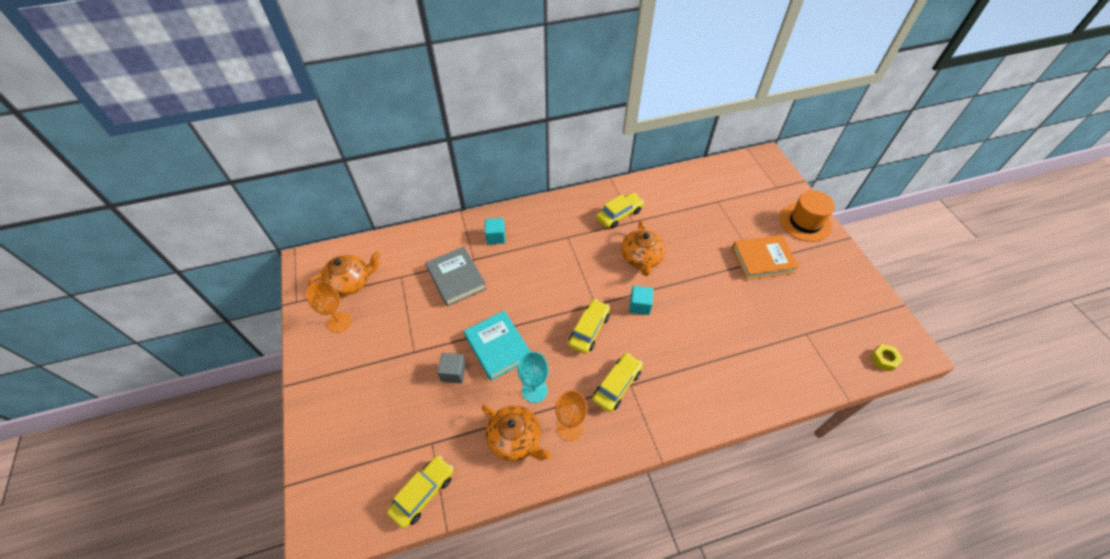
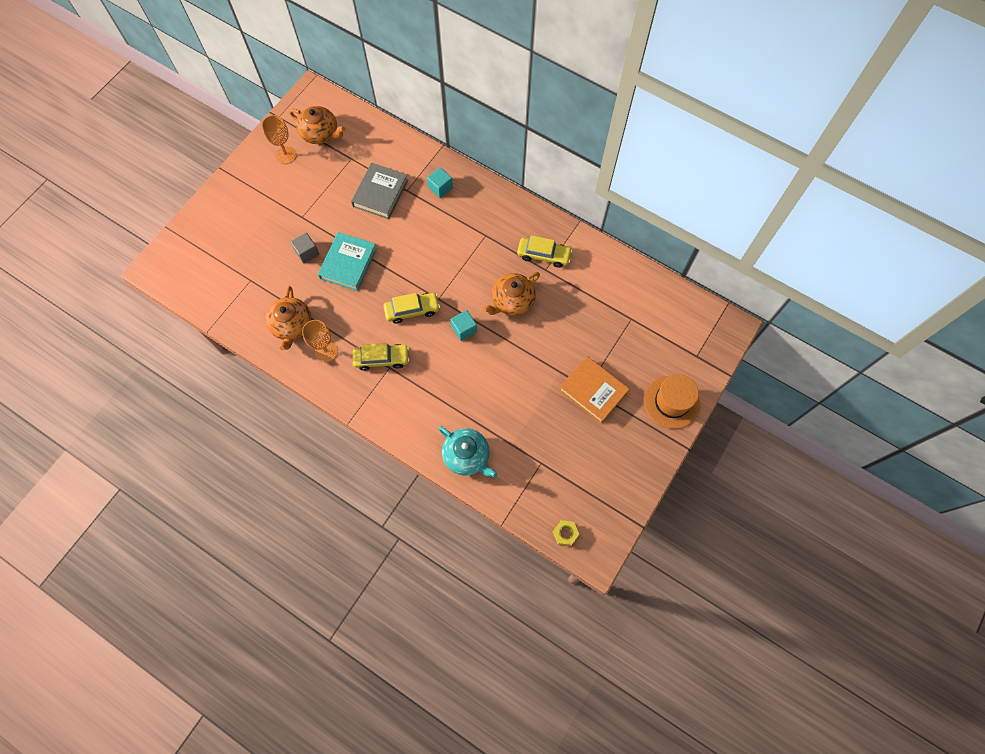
camera: 50 degrees right, 15 degrees up
yellow car [387,455,454,529] -> none
turquoise goblet [518,352,549,403] -> none
none -> turquoise teapot [438,426,498,478]

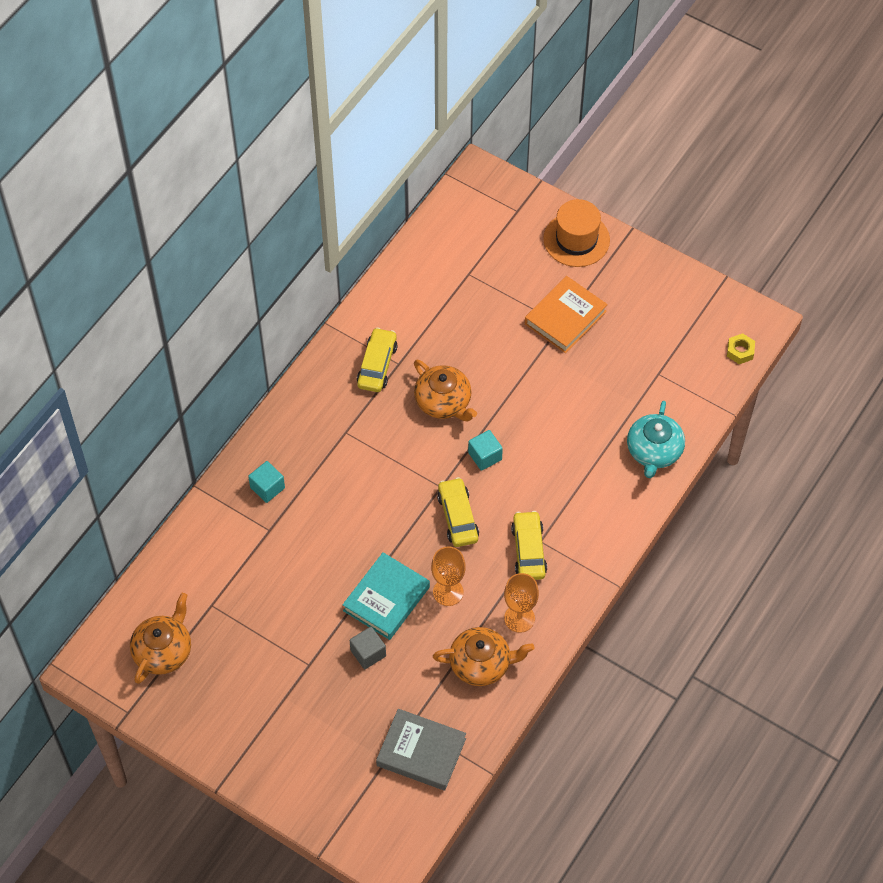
camera: 90 degrees left, 10 degrees down
orange goblet [262,115,296,164] -> orange goblet moved to [431,547,466,606]
turquoise book [318,232,377,291] -> turquoise book turned 75 degrees counterclockwise [342,552,430,640]
grey book [351,163,408,219] -> grey book moved to [376,709,466,791]
turquoise teapot [438,426,498,478] -> turquoise teapot turned 150 degrees clockwise [627,401,685,478]

